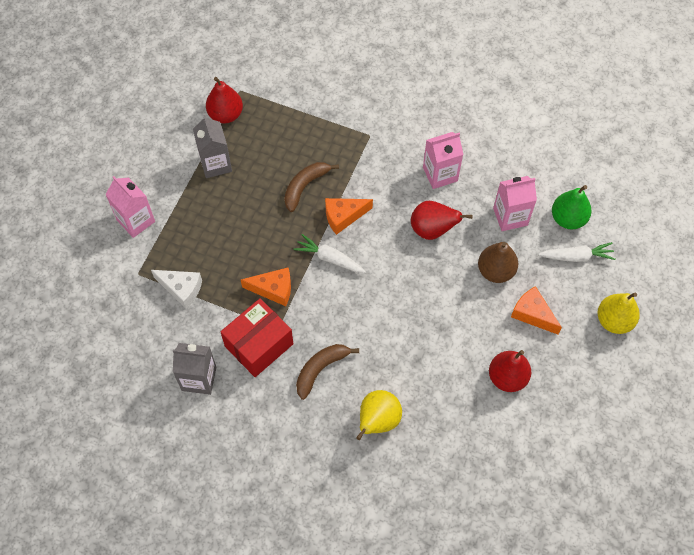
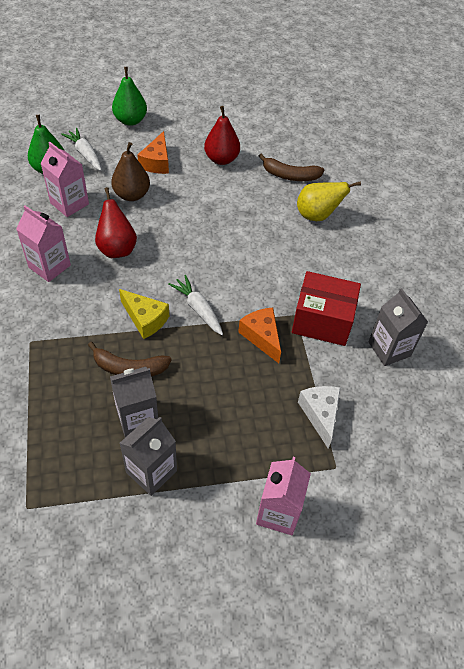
camera: 125 degrees left, 10 degrees down
red pear [206,77,243,123] -> none
white carrot [293,234,366,273] -> white carrot turned 150 degrees clockwise [168,275,223,335]
brown banana [296,344,359,400] -> brown banana moved to [259,154,324,181]
orange cheese [325,198,373,235] -> yellow cheese [119,289,169,339]
yellow pear [598,292,640,334] -> green pear [112,67,147,126]
none -> grey carton [110,367,158,437]

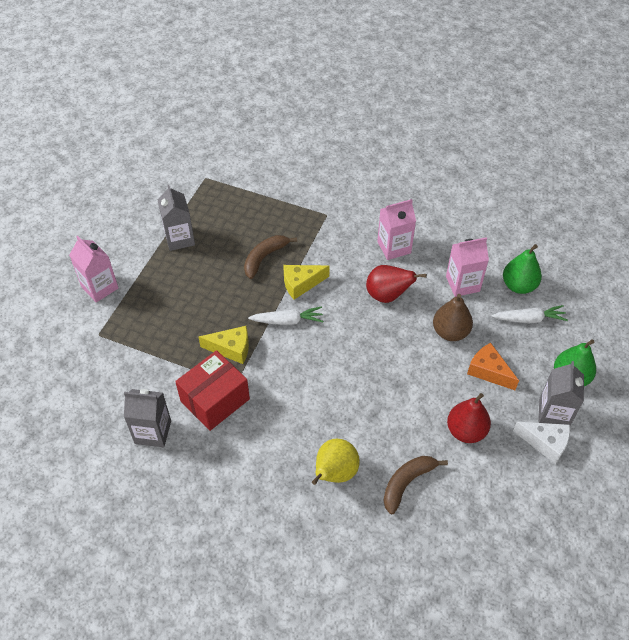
camera: 125 degrees right, 0 degrees up
grey carton [110,367,158,437] -> grey carton moved to [538,361,584,426]
orange cheese [238,307,281,363] -> yellow cheese [199,326,249,364]
white cheese [298,386,341,449] -> white cheese moved to [513,422,570,464]

